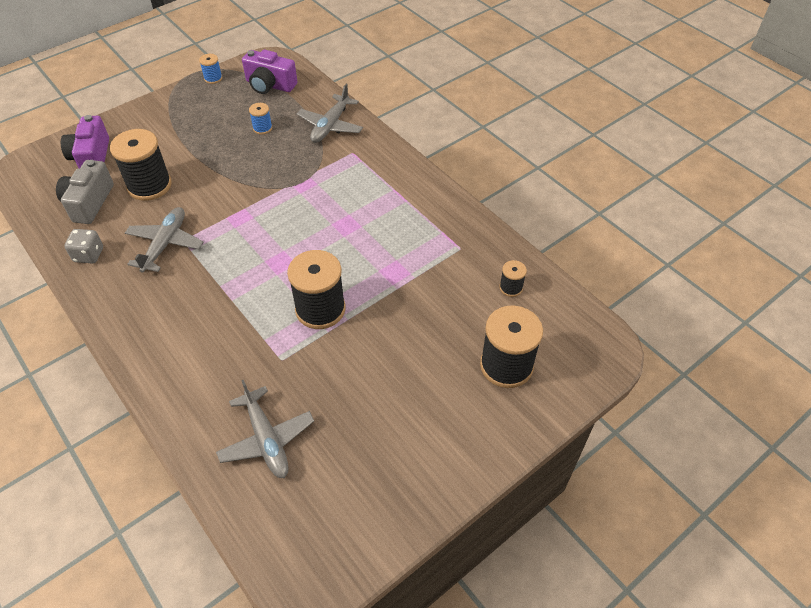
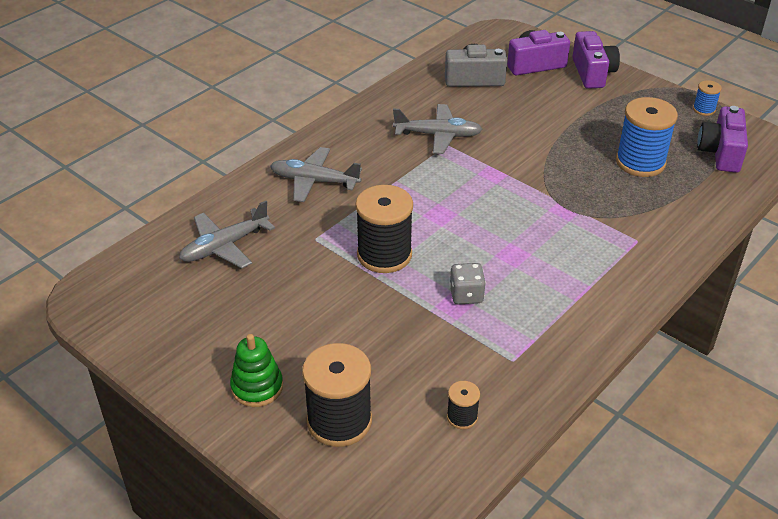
camera: 80 degrees right, 10 degrees down
grey dice [64,229,103,263] -> grey dice moved to [449,263,486,304]
black spool [110,129,172,201] -> none
blue spool [249,103,272,135] -> blue spool [616,97,678,177], size x2.09
grey plane [297,84,363,143] -> grey plane moved to [270,147,362,202]
none -> green stacking toy [230,334,283,407]
none -> purple camera [572,31,620,89]

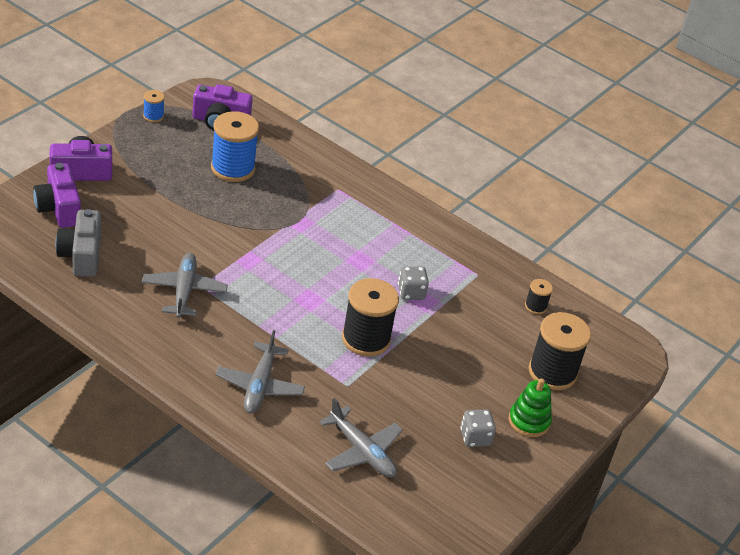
camera: 100 degrees left, 0 degrees up
none -> grey dice [460,409,496,447]

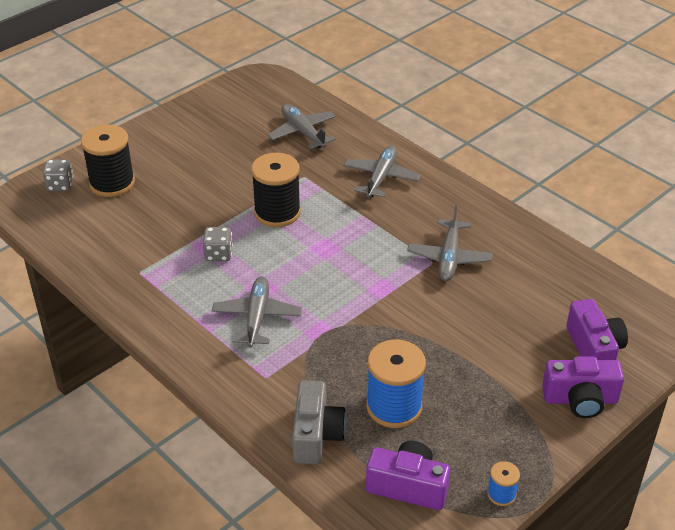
camera: 165 degrees left, 0 degrees up
grey camera [55,209,101,277] -> grey camera moved to [292,380,346,464]
grey dice [460,409,496,447] -> grey dice moved to [43,159,74,191]
green stacking toy [509,378,552,437] -> none
black spool [525,279,553,314] -> none
none -> grey plane [212,276,302,348]

